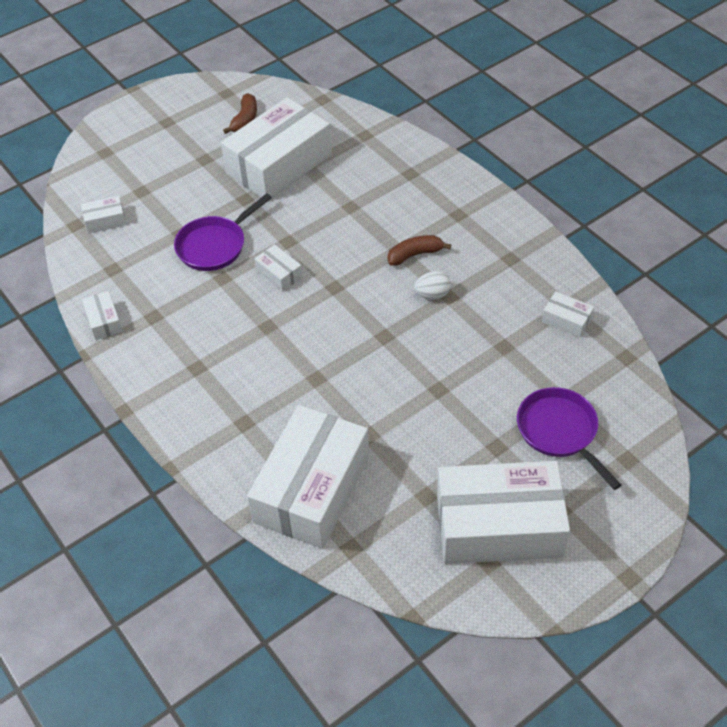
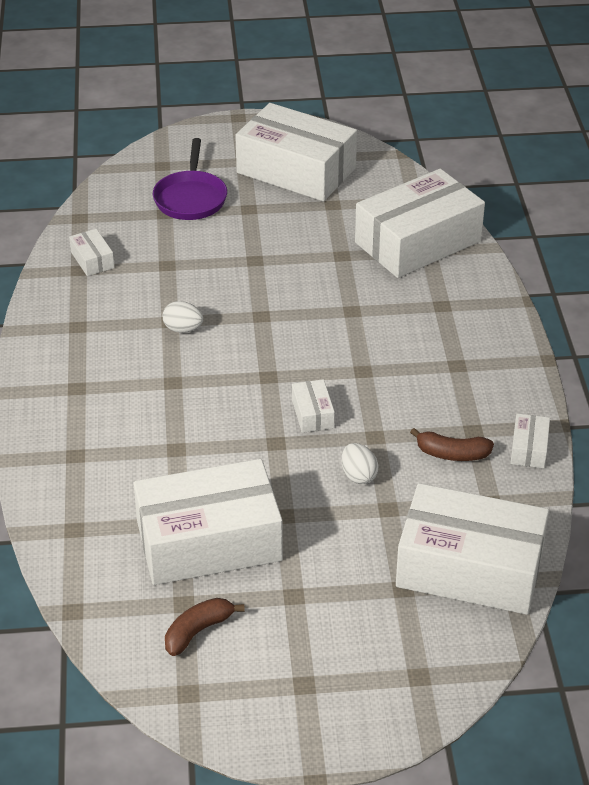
camera: 150 degrees left, 10 degrees down
white box [81,196,127,234] -> white box [396,483,549,615], size x2.44
purple pan [174,193,272,271] -> white egg [341,443,378,484]
brown banana [388,235,451,266] -> brown banana moved to [410,428,494,461]

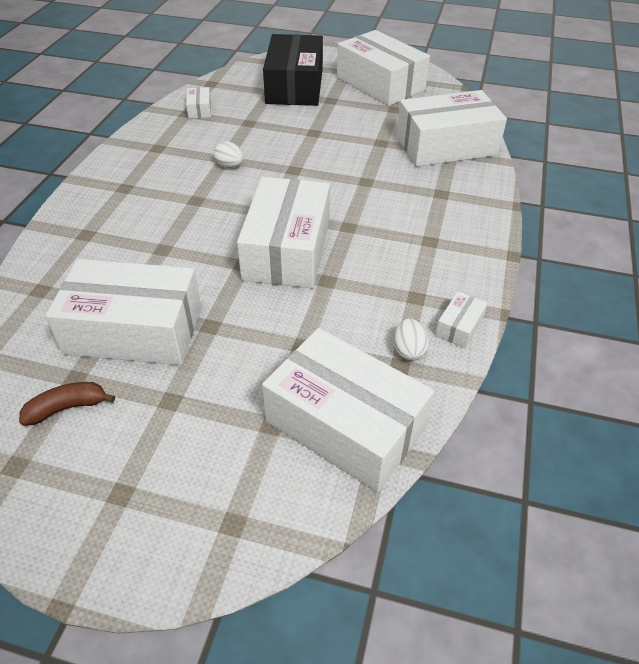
camera: 20 degrees right, 5 degrees up
purple pan [153,138,227,220] -> black box [263,34,323,106]
white box [292,379,335,433] -> white box [237,177,330,288], size x2.44
white egg [341,443,378,484] -> white egg moved to [394,318,429,361]
brown banana [410,428,494,461] -> none

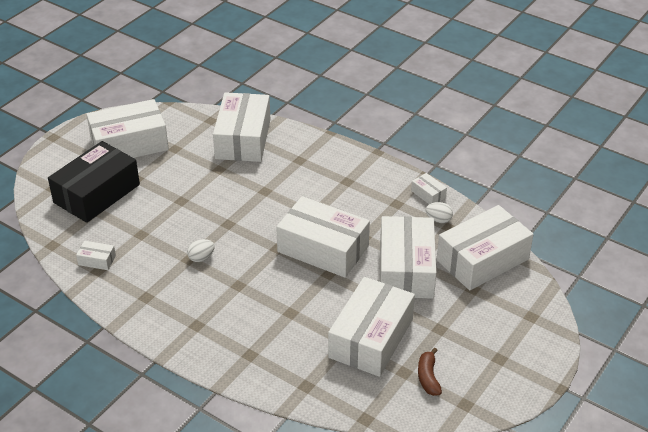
camera: 70 degrees left, 5 degrees down
black box [263,34,323,106] -> black box turned 75 degrees counterclockwise [48,141,140,223]
none -> white box [380,216,436,299]

